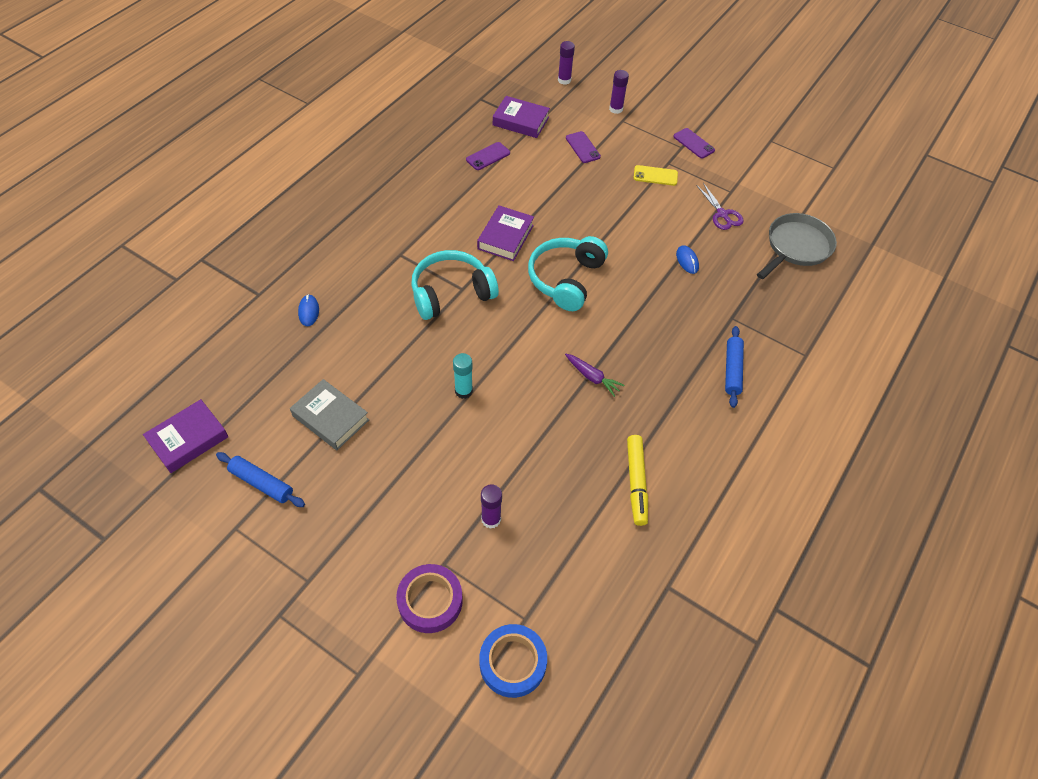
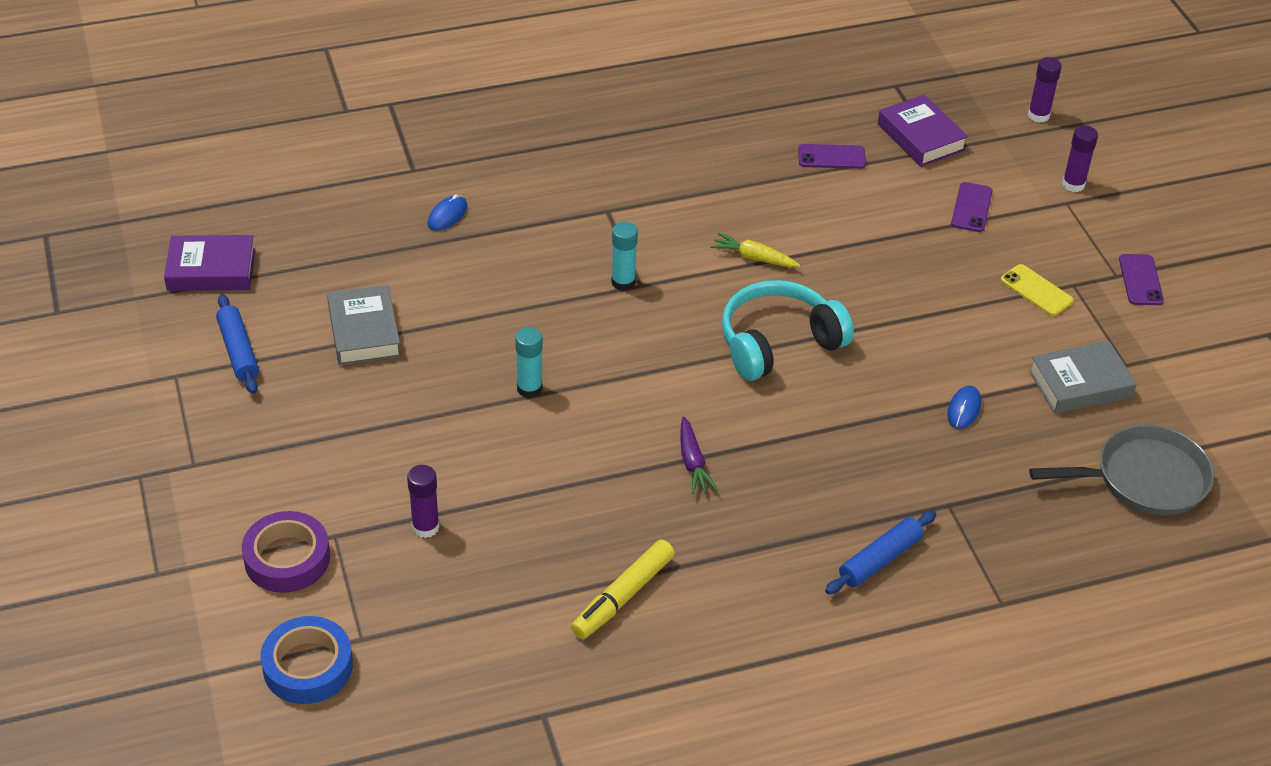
camera: 40 degrees right, 10 degrees down
turquoise headphones [411,250,499,320] -> turquoise glue stick [611,222,638,291]
purple book [477,205,534,261] -> yellow carrot [710,232,800,267]
purple scissors [696,183,744,230] -> grey book [1029,341,1137,414]

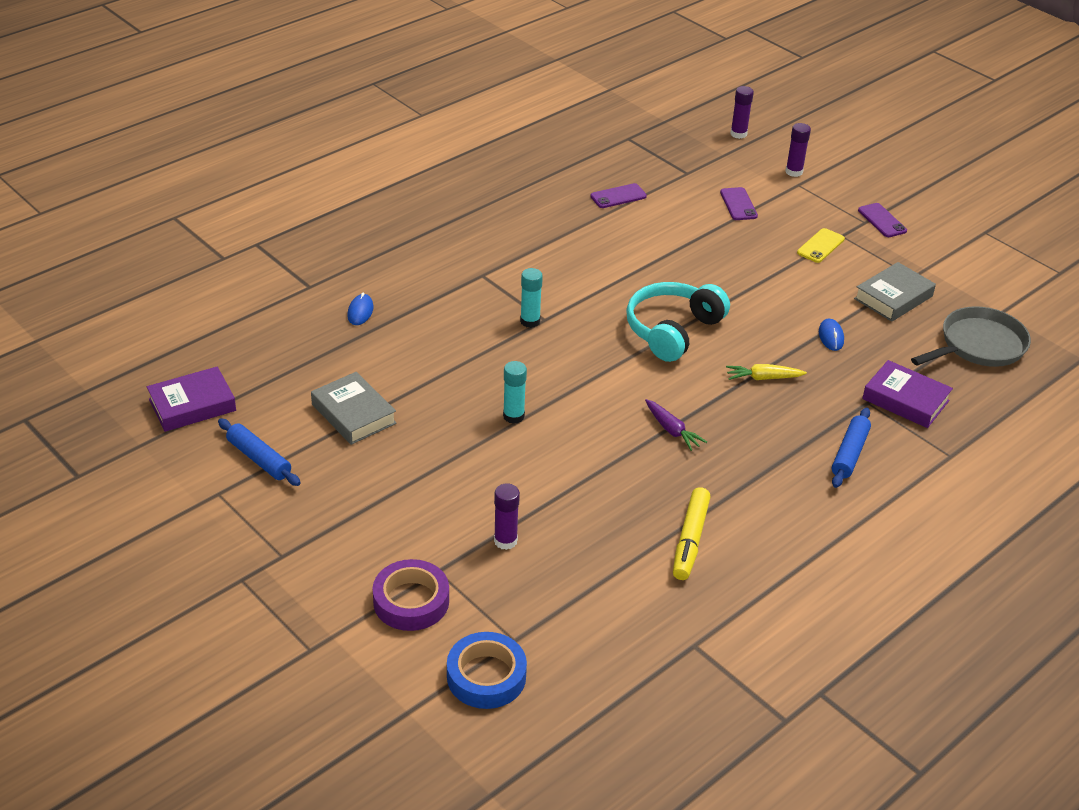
camera: 25 degrees left, 5 degrees down
yellow carrot [710,232,800,267] -> yellow carrot moved to [726,364,807,380]
purple book [878,94,968,167] -> purple book moved to [862,360,953,428]
yellow phone [1001,264,1074,316] -> yellow phone turned 75 degrees counterclockwise [797,228,845,263]

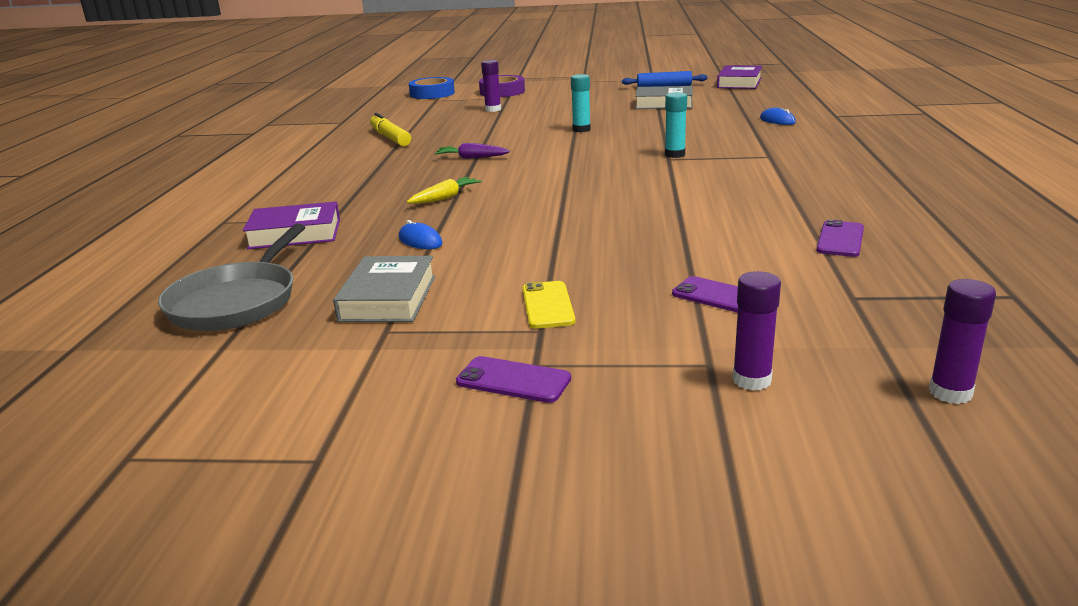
camera: 140 degrees right, 15 degrees down
turquoise headphones [626,282,730,362] -> none
blue rolling pin [832,407,871,488] -> none

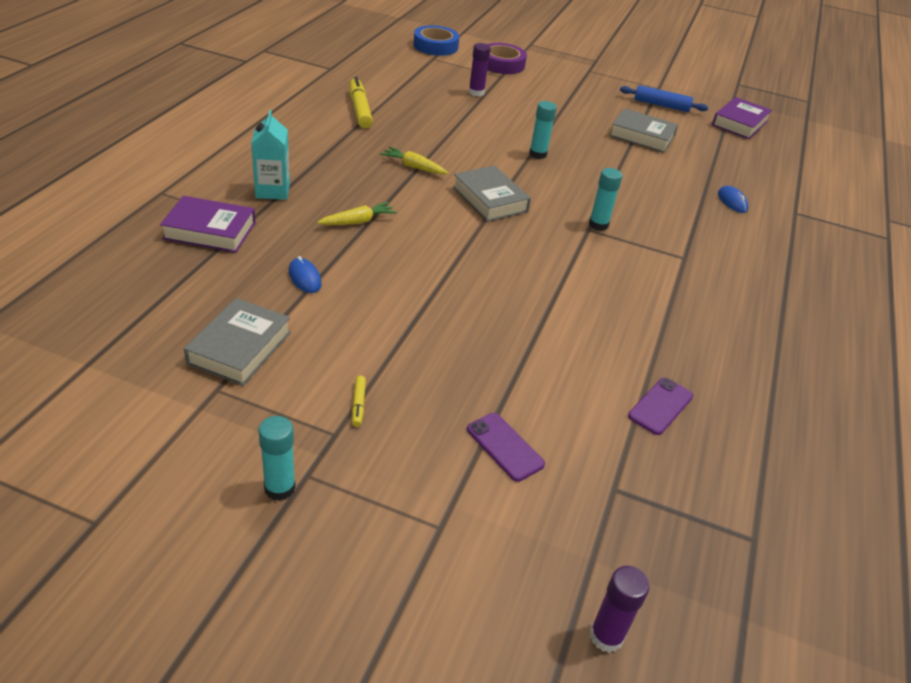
camera: 10 degrees right, 15 degrees up
grey pan [158,224,305,331] -> none
purple carrot [435,143,510,159] -> yellow carrot [380,147,448,174]
purple phone [456,356,571,403] -> turquoise glue stick [258,416,296,501]
yellow phone [522,281,575,329] -> yellow marker [352,376,366,427]
purple glue stick [732,271,781,391] -> none
none -> turquoise carton [251,110,290,200]
none -> grey book [453,165,531,222]

